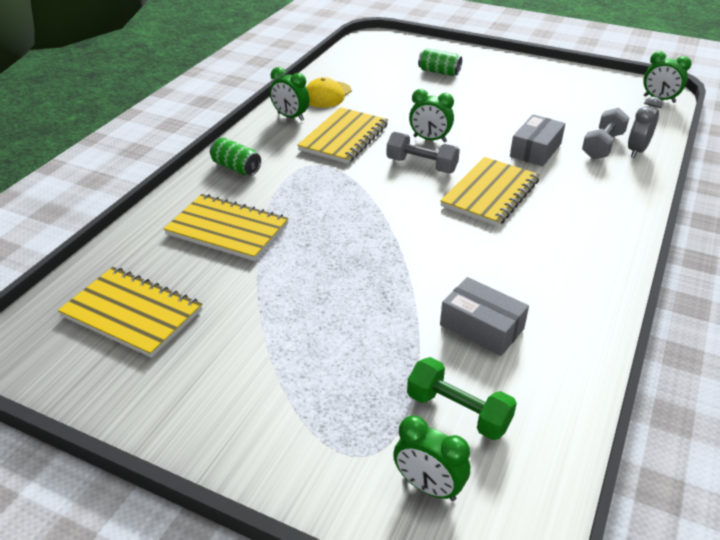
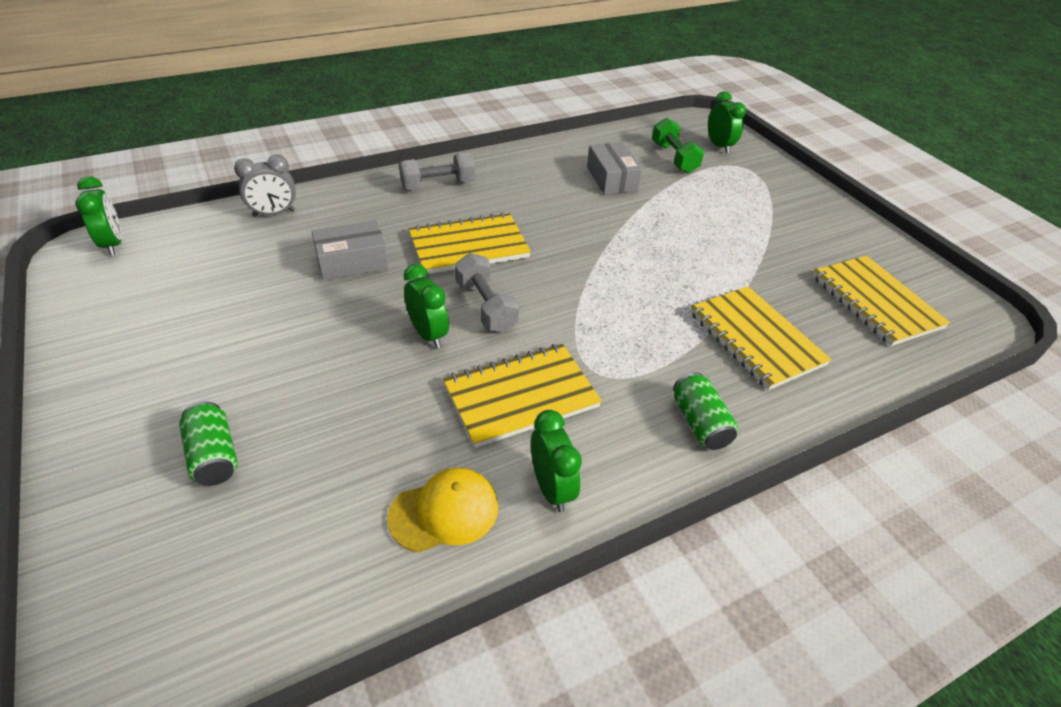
camera: 145 degrees left, 5 degrees up
grey dumbbell [582,108,630,159] -> grey dumbbell moved to [399,152,476,190]

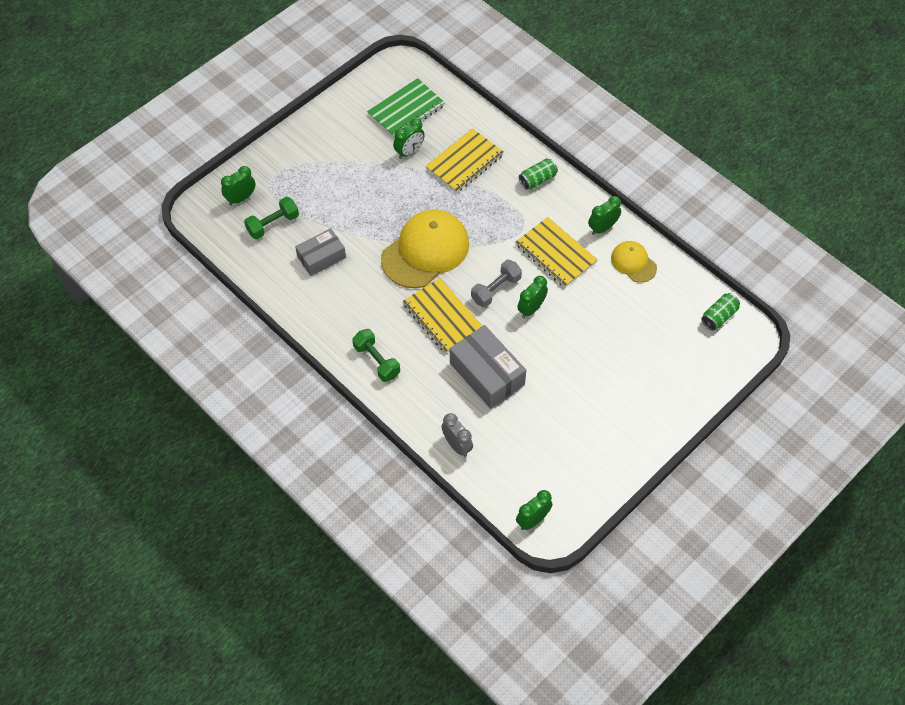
camera: 105 degrees left, 15 degrees up
green can [179,401,238,486] -> green can moved to [701,293,740,330]
grey box [312,220,389,280] -> grey box [450,325,526,409], size x1.53
grey dumbbell [399,152,476,190] -> green dumbbell [352,329,400,382]
yellow notebook [812,256,951,346] -> green notebook [367,78,445,139]
none -> yellow cap [381,210,469,288]
none -> green clock [393,119,425,159]

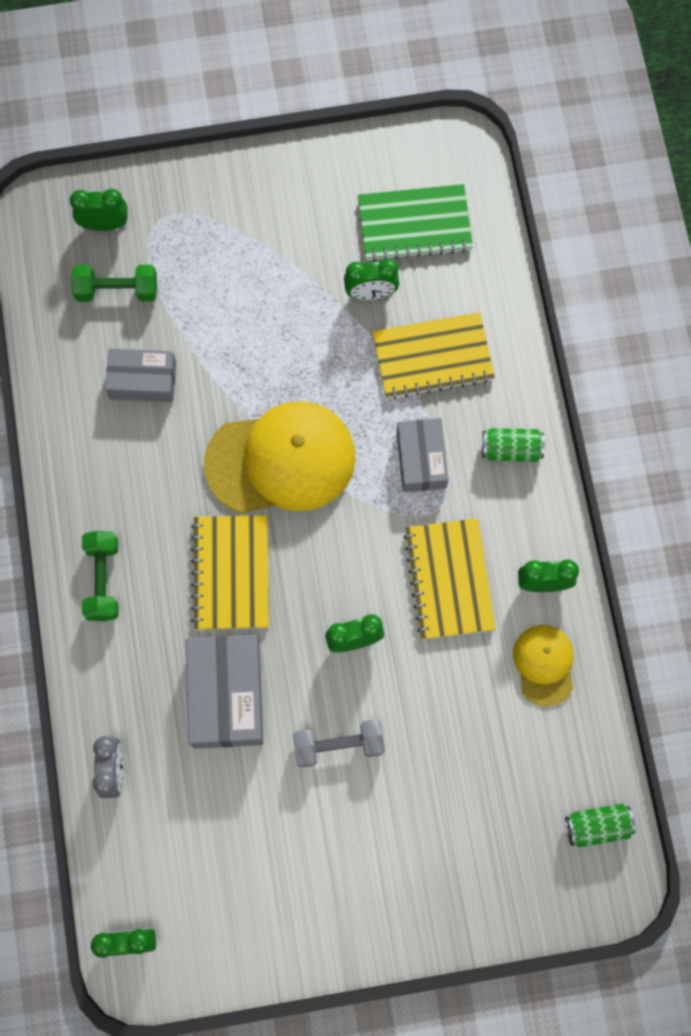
camera: 35 degrees right, 15 degrees up
grey dumbbell [471,260,522,307] -> grey dumbbell moved to [293,719,385,768]
none -> grey box [397,418,449,492]

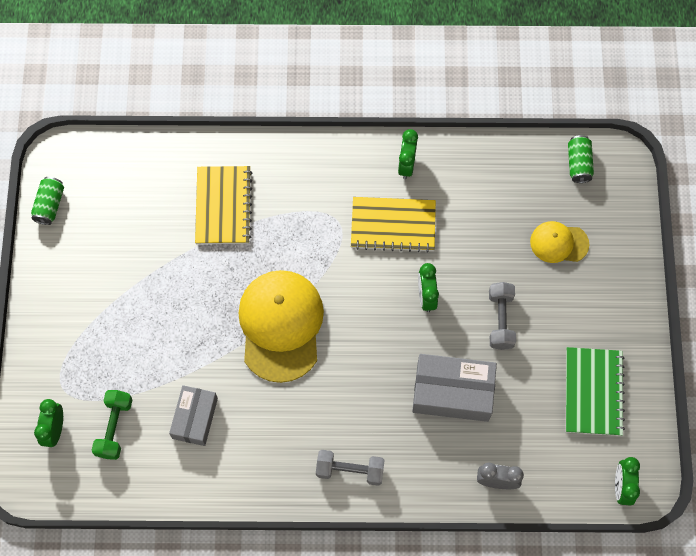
camera: 80 degrees left, 5 degrees down
green dumbbell [82,531,119,621] -> grey dumbbell [316,450,385,486]
yellow notebook [191,515,269,630] -> none
green clock [344,258,399,300] -> none
green notebook [358,184,473,261] -> green notebook moved to [566,347,625,436]
grey box [397,418,449,492] -> none
green can [482,428,545,462] -> green can moved to [31,177,64,225]
yellow cap [513,625,573,706] -> yellow cap moved to [530,221,589,263]

